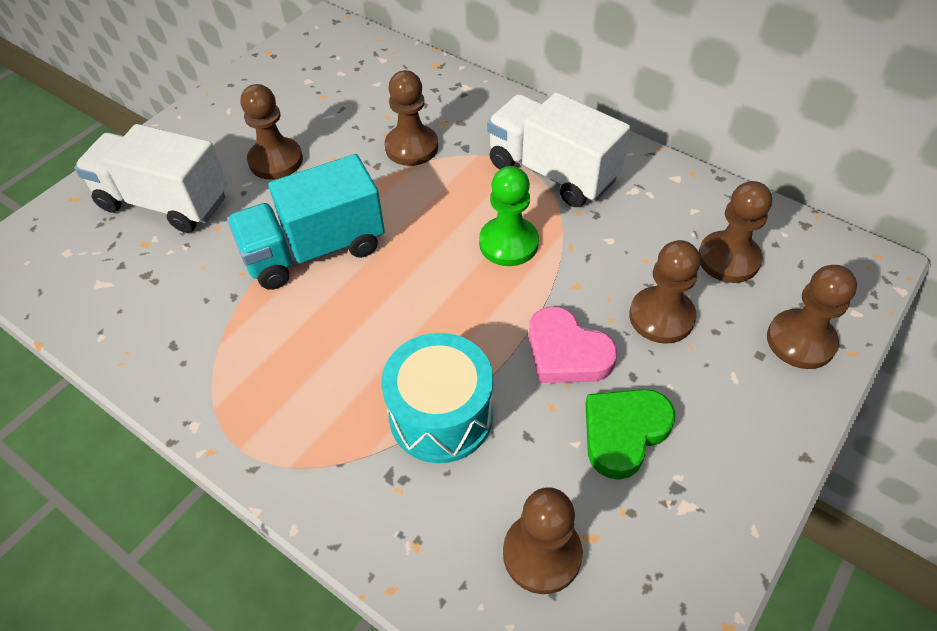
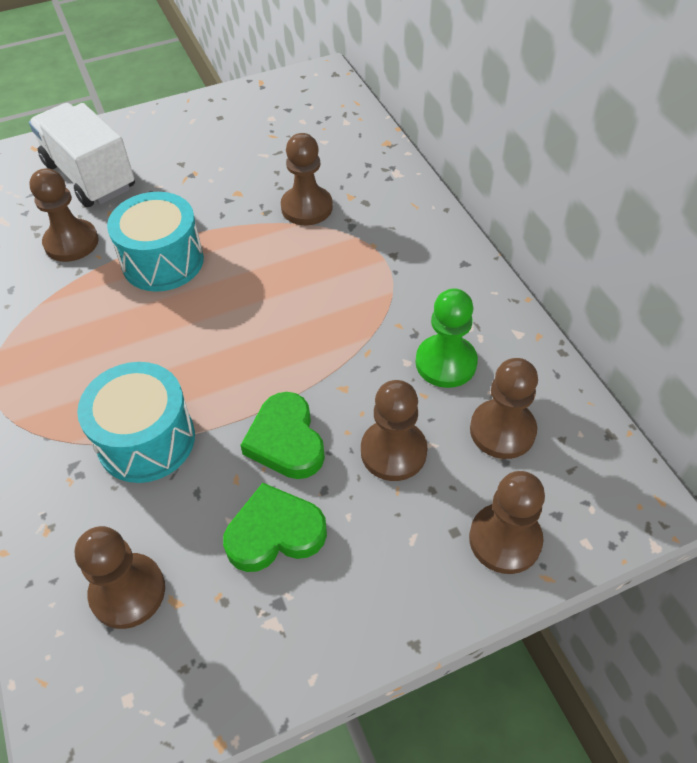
camera: 30 degrees right, 0 degrees up
turquoise truck [227,154,385,290] -> turquoise drum [107,192,204,292]
brown pawn [241,84,303,180] -> brown pawn moved to [29,168,99,262]
green pawn [479,166,539,266] -> green pawn moved to [416,288,478,388]
white truck [487,92,630,207] -> none
pink heart [528,306,617,383] -> green heart [240,392,325,479]

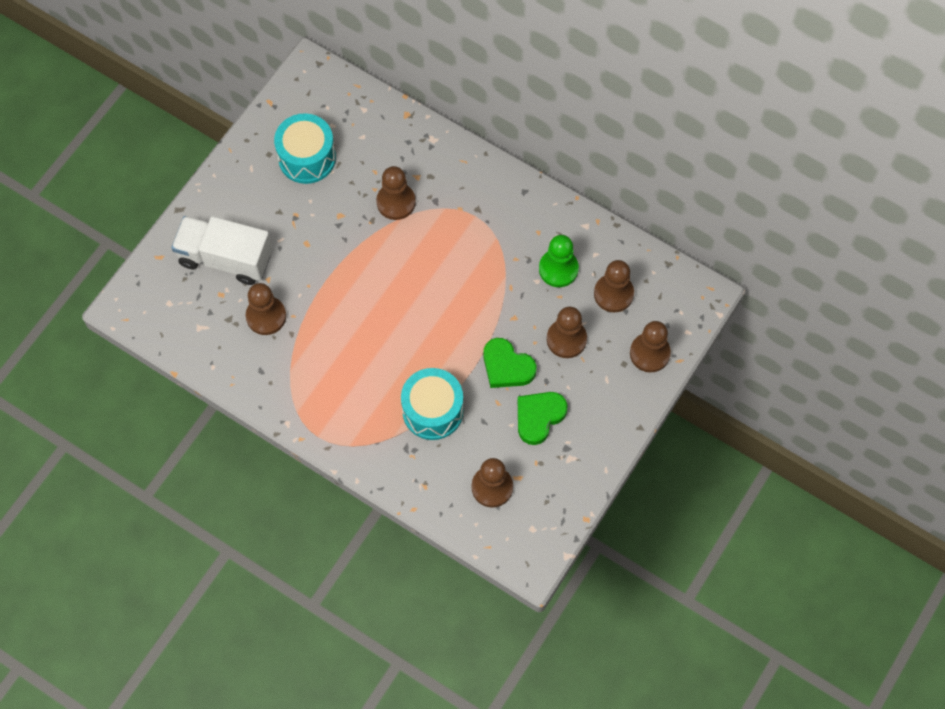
camera: 35 degrees left, 15 degrees up
turquoise drum [107,192,204,292] -> turquoise drum moved to [274,113,336,184]

